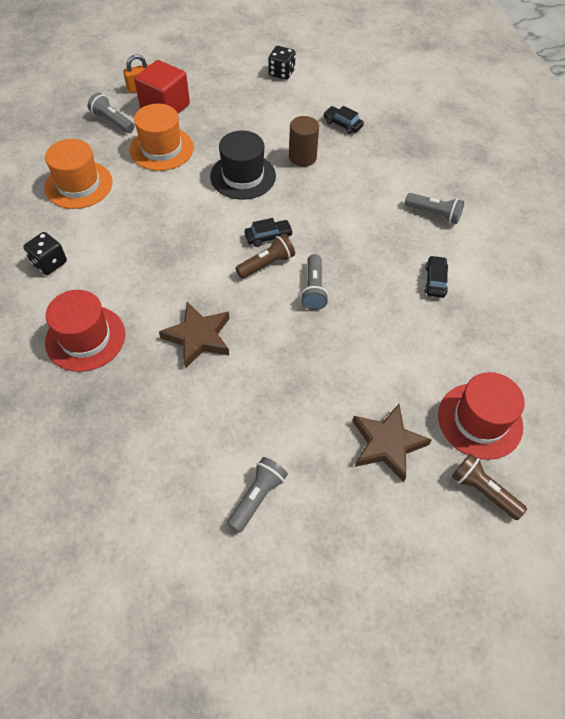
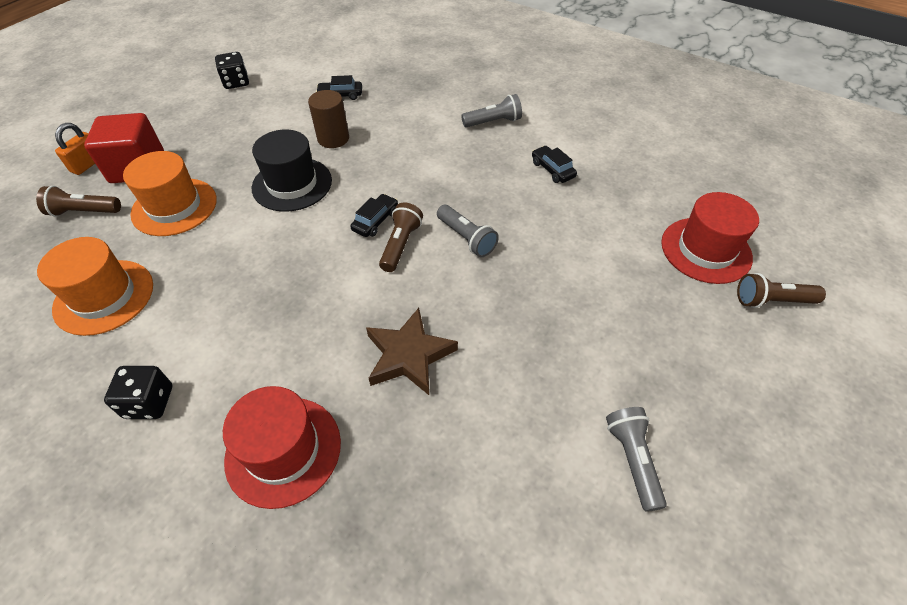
camera: 40 degrees left, 5 degrees down
grey flashlight [88,93,134,133] -> brown flashlight [36,186,121,217]
brown star [352,404,432,482] -> none

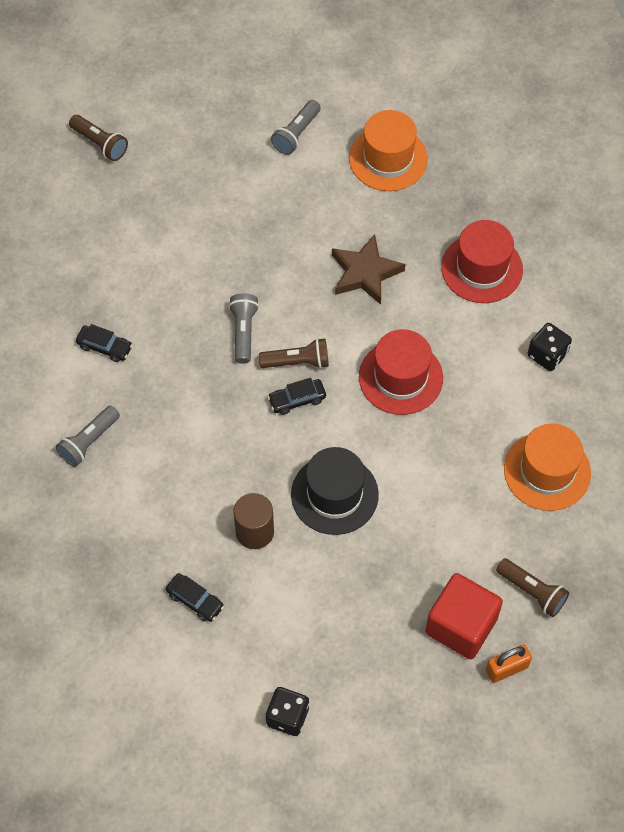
camera: 140 degrees left, 10 degrees up
orange hat [123,151,217,236] -> orange hat moved to [349,110,428,191]
brown flashlight [379,202,423,272] -> brown flashlight turned 150 degrees counterclockwise [259,338,329,369]
grey flashlight [461,94,522,127] -> grey flashlight turned 75 degrees counterclockwise [56,406,120,467]
black car [532,146,577,183] -> black car turned 75 degrees counterclockwise [76,324,133,362]
red hat [661,192,759,284] -> red hat moved to [359,329,443,415]

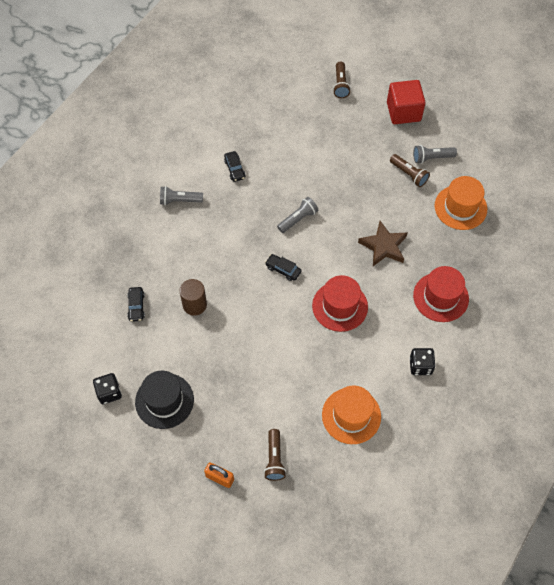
camera: 50 degrees right, 0 degrees up
brown flashlight [259,338,329,369] -> brown flashlight moved to [390,154,430,187]
black hat [291,447,379,535] -> black hat moved to [135,371,194,429]
red cube [425,573,503,659] -> red cube moved to [387,80,426,124]

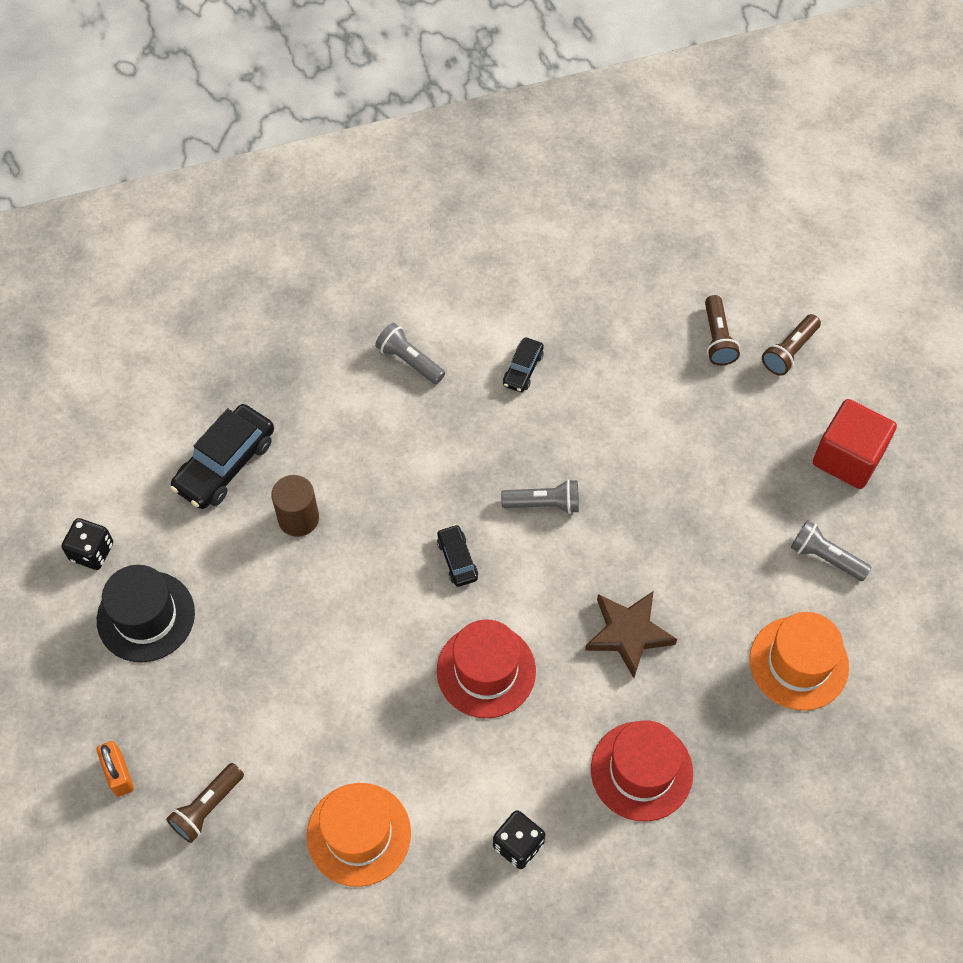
camera: 40 degrees right, 0 degrees up
black car [127,287,145,322] -> black car [170,404,274,509], size x1.89
brown flashlight [390,154,430,187] -> brown flashlight moved to [705,295,740,366]

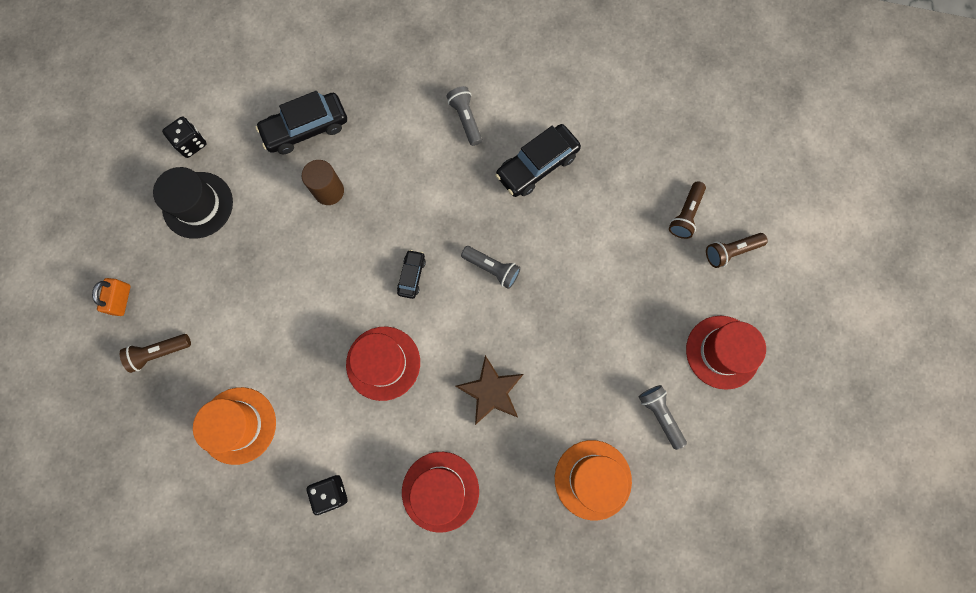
camera: 30 degrees right, 15 degrees up
black car [503,338,544,392] -> black car [495,124,581,197], size x1.89
red cube [813,399,897,489] -> red hat [686,316,766,390]

